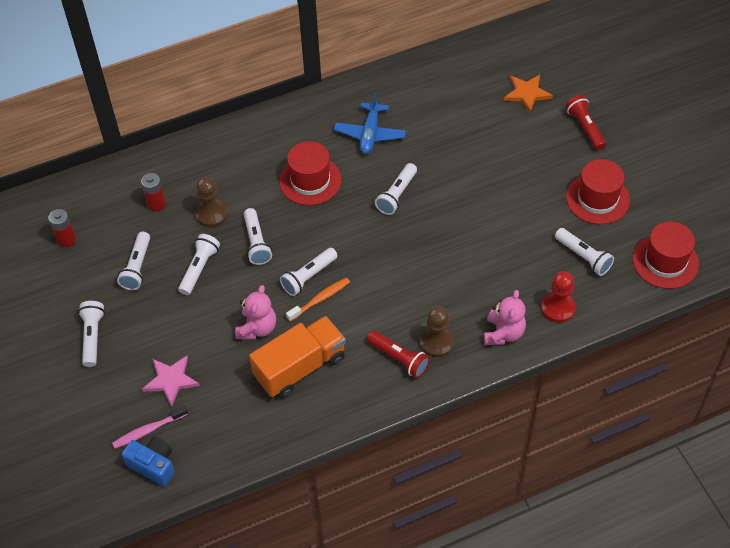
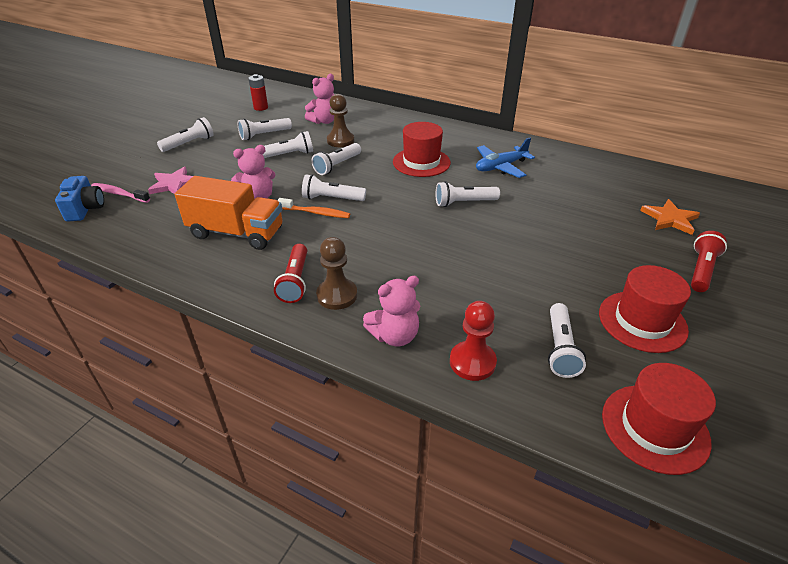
camera: 50 degrees right, 15 degrees down
red battery [141,173,166,211] -> pink teddy bear [305,74,335,124]

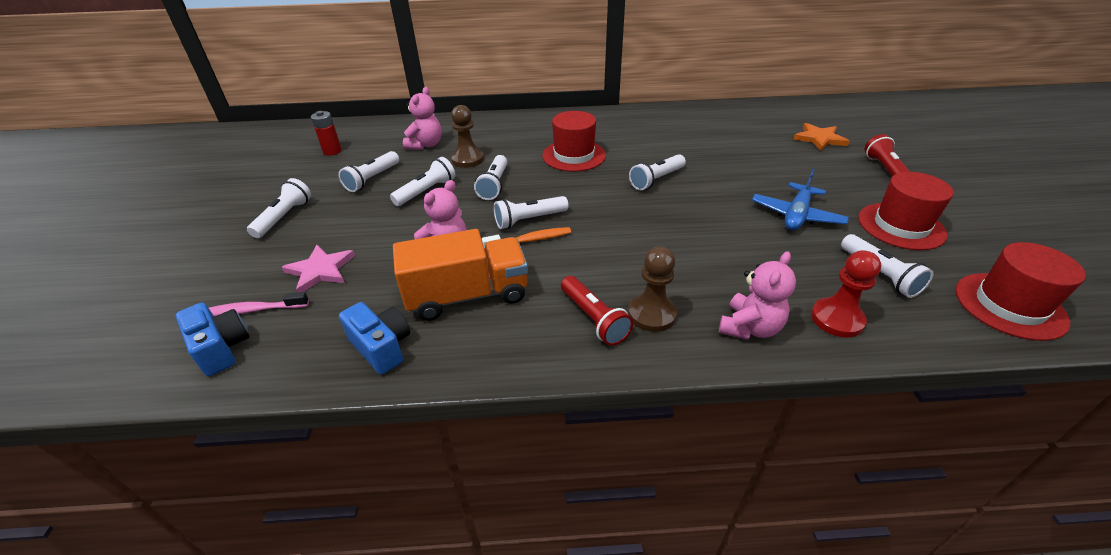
camera: 30 degrees left, 0 degrees up
blue plane [476,138,535,178] -> blue plane moved to [752,169,849,230]
none -> blue camera [339,302,410,375]

